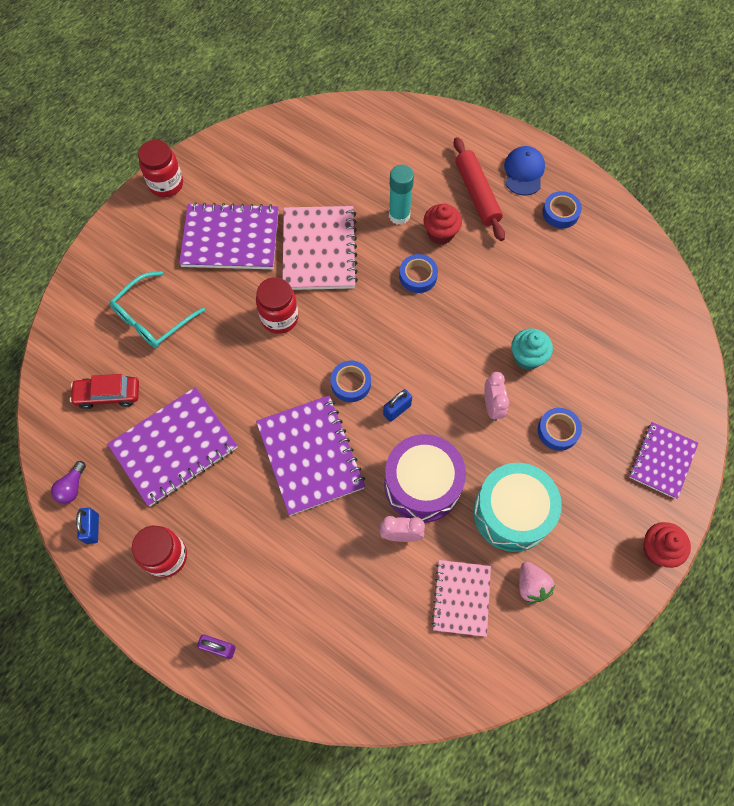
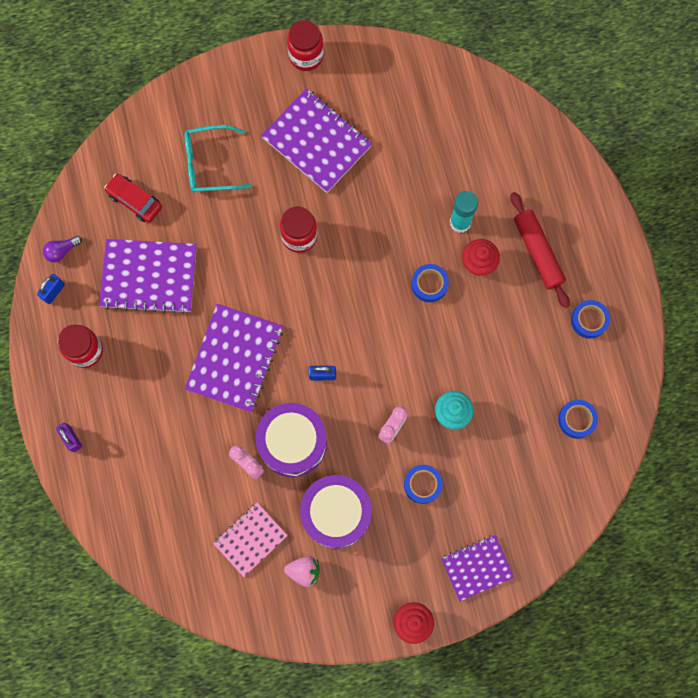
camera: 40 degrees right, 10 degrees up
pink notebook [283,206,358,290] -> none
blue tape [331,361,371,402] -> blue tape moved to [558,400,598,439]
red rolling pin [454,137,505,241] -> red rolling pin turned 45 degrees counterclockwise [511,192,570,308]
turquoise drum [473,463,562,552] -> purple drum [300,475,372,549]
blue cap [504,146,545,195] -> none
pink strawberry [519,562,555,603] -> pink strawberry turned 105 degrees counterclockwise [284,556,320,587]

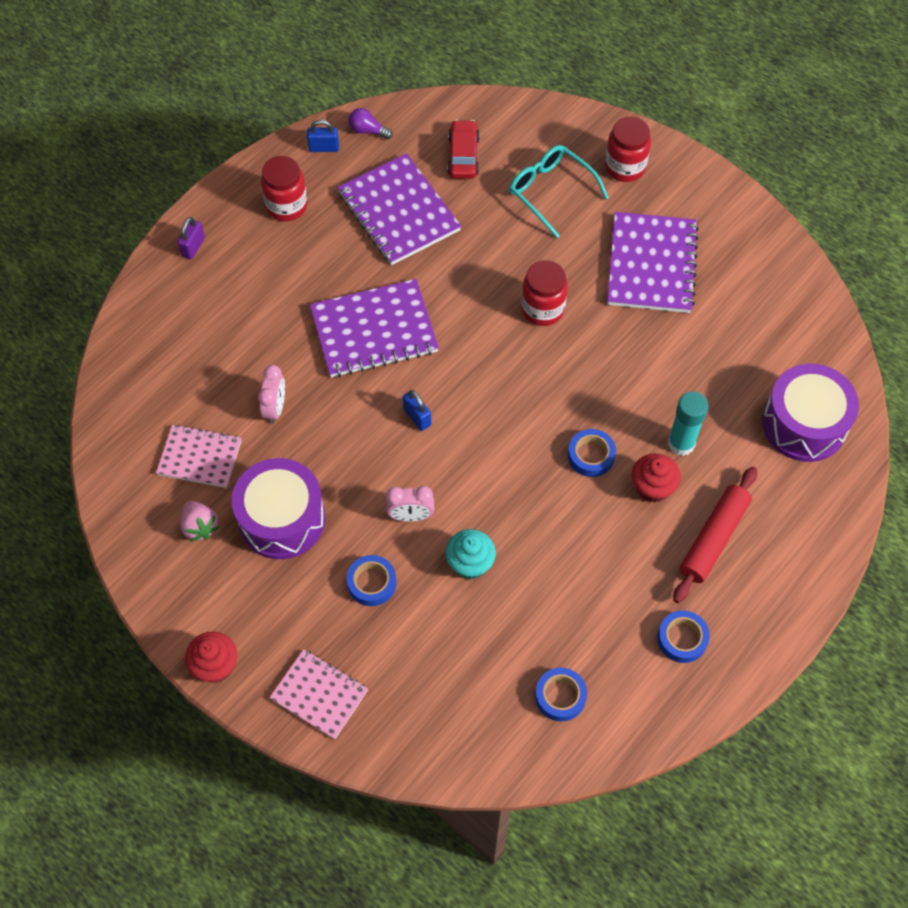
camera: 55 degrees right, 15 degrees down
purple drum [256,403,327,477] -> purple drum moved to [762,364,859,462]
red jar [287,20,323,71] -> red jar moved to [605,116,651,182]
purple notebook [441,535,514,601] -> pink notebook [269,649,368,739]

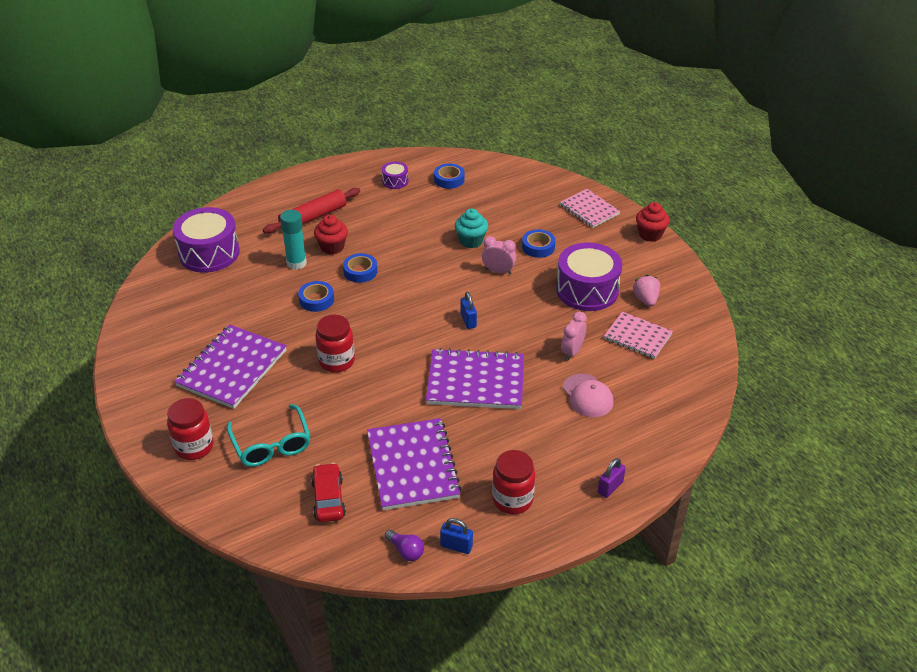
camera: 160 degrees left, 20 degrees down
red car [447,119,480,179] -> red car turned 150 degrees clockwise [311,463,346,522]
blue tape [657,611,710,663] -> blue tape moved to [298,281,334,312]
none -> purple drum [382,162,408,189]
none -> pink cap [563,374,613,417]

